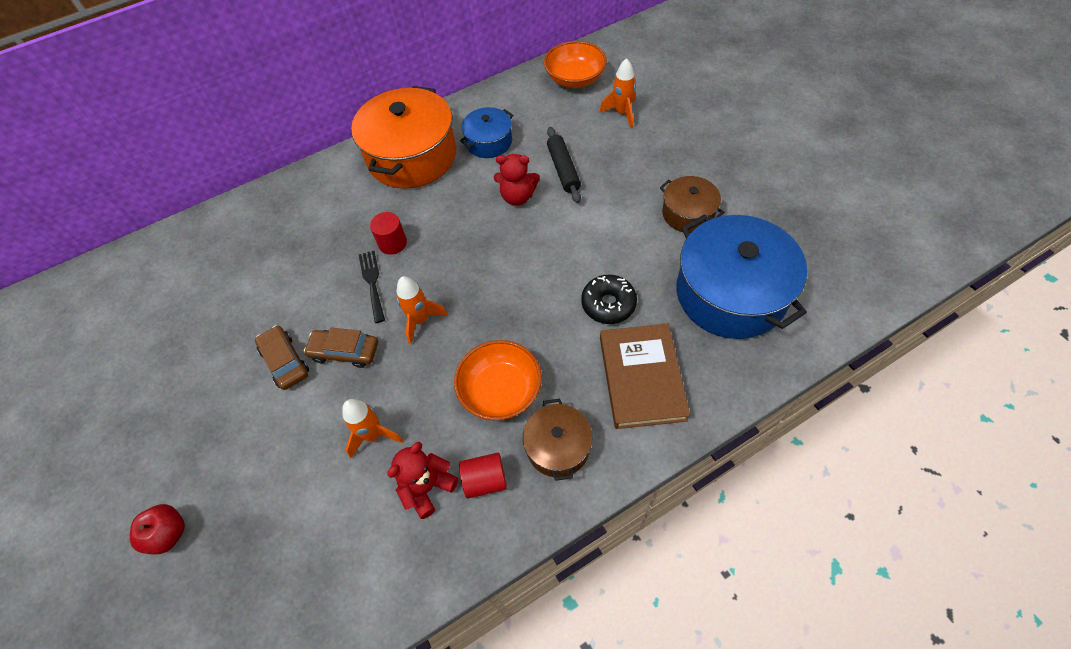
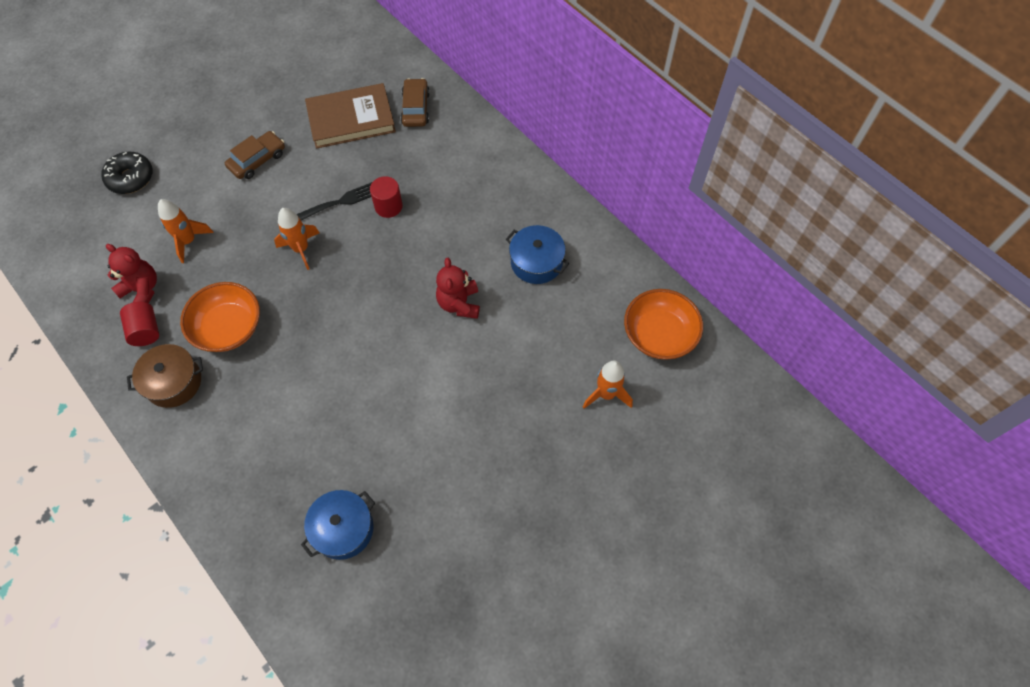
camera: 75 degrees right, 5 degrees up
red apple [130,504,185,555] -> none
brown car [304,328,378,368] -> brown car moved to [400,78,430,127]
orange pot [351,86,457,189] -> none
black rolling pin [547,127,581,203] -> none
black donut [581,275,637,324] -> black donut moved to [101,152,153,194]
brown book [600,323,690,429] -> brown book moved to [305,83,396,149]
brown pot [660,176,724,233] -> none
blue pot [676,214,807,339] -> blue pot [301,490,375,560], size x0.52

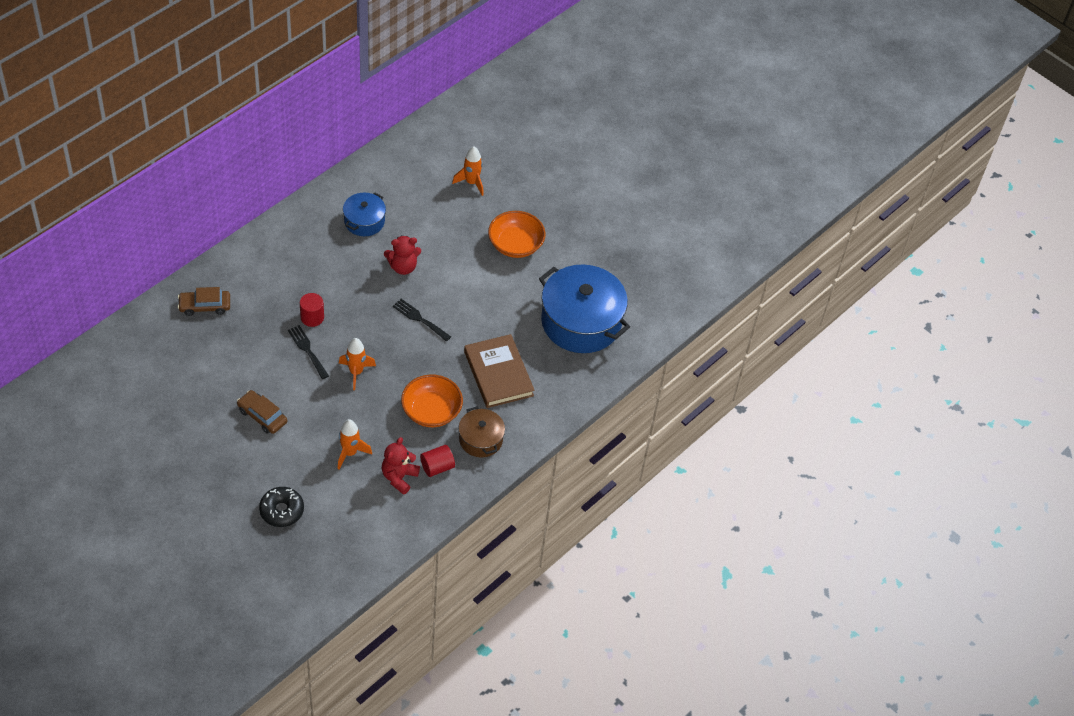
camera: 100 degrees left, 10 degrees down
blue pot [301,490,375,560] -> blue pot [539,265,630,353], size x1.93
brown book [305,83,396,149] -> brown book moved to [464,334,535,408]
orange bowl [624,289,703,359] -> orange bowl moved to [488,211,546,258]
none -> black fork [393,299,451,342]

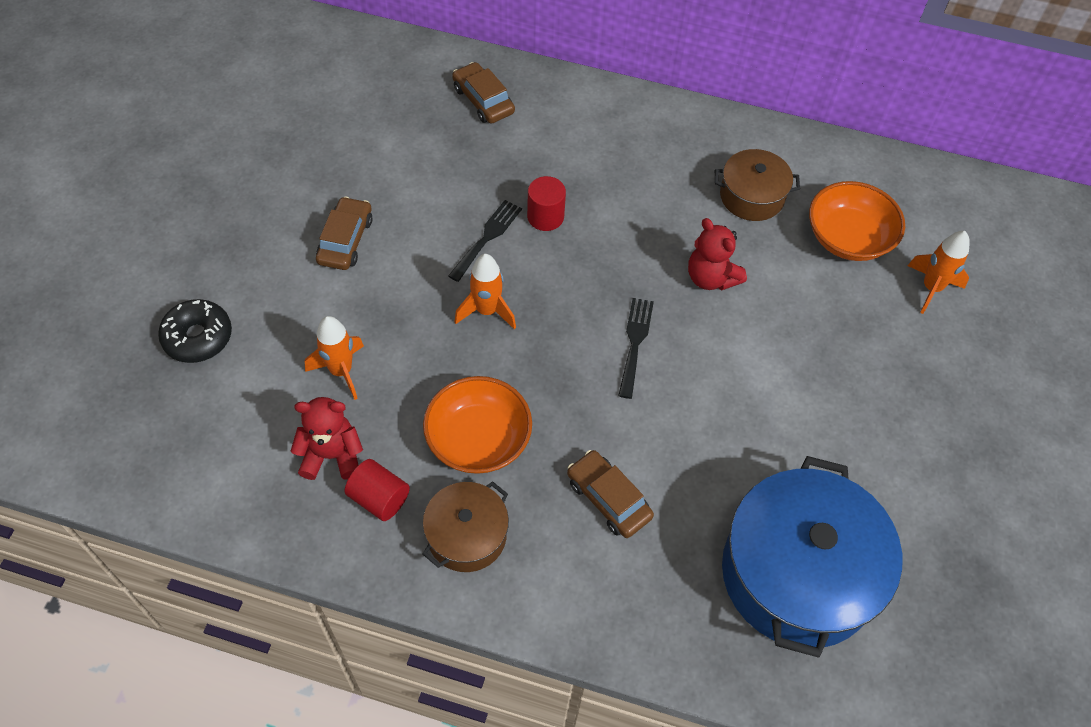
camera: 65 degrees right, 5 degrees up
blue pot [343,192,386,236] -> brown pot [715,149,800,221]
brown book [464,334,535,408] -> brown car [567,450,654,538]
orange bowl [488,211,546,258] -> orange bowl moved to [809,181,905,261]

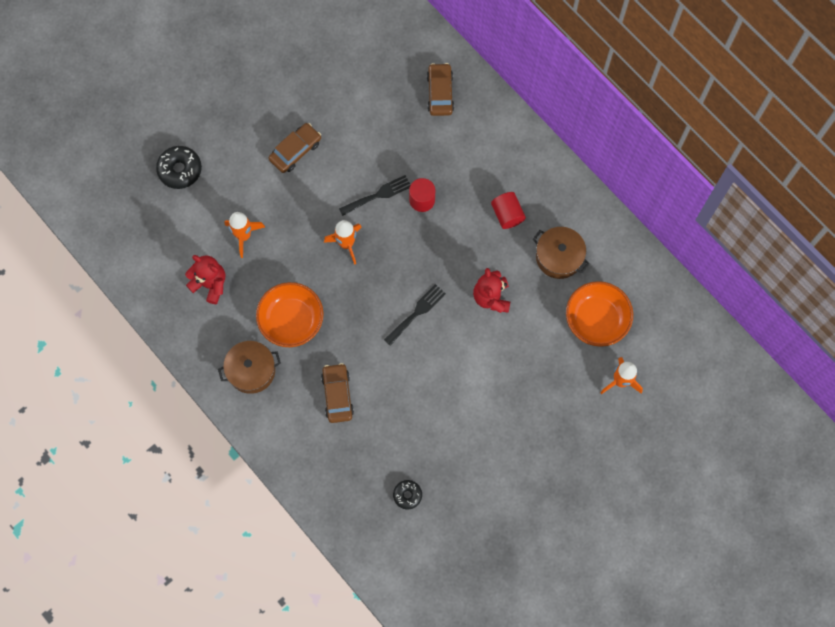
camera: 35 degrees right, 15 degrees up
red cylinder [345,459,410,521] -> red cylinder moved to [491,192,526,229]
blue pot [722,456,902,658] -> black donut [393,480,422,509]

